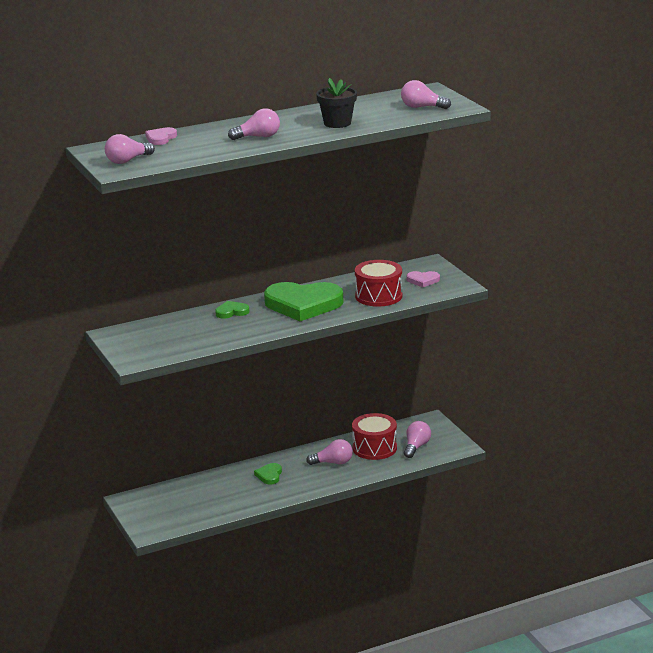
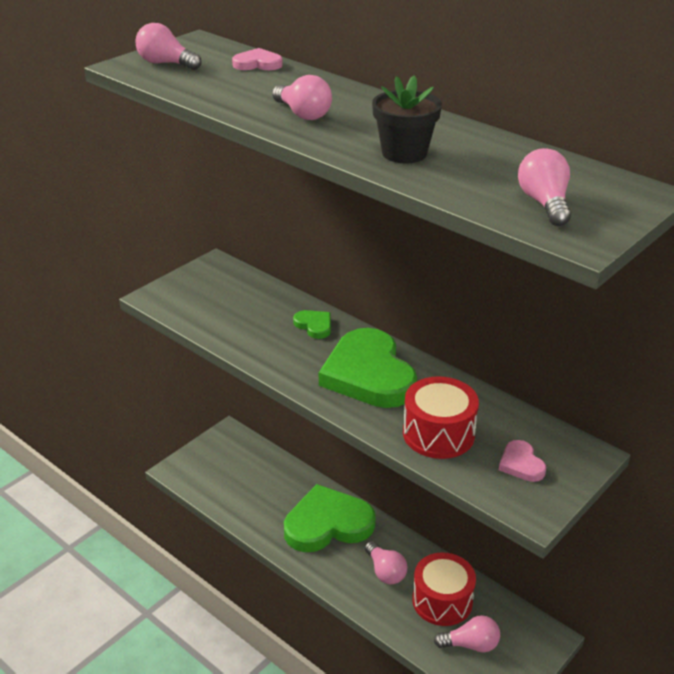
camera: 65 degrees right, 10 degrees up
green heart [254,463,282,484] -> green heart [284,484,376,552], size x2.32

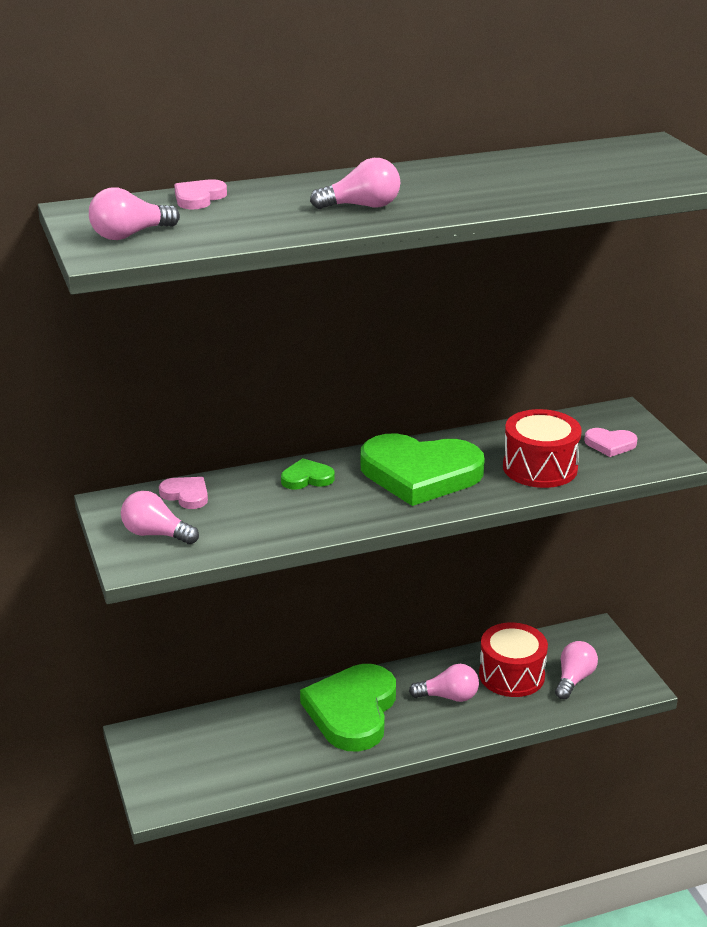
camera: 60 degrees left, 5 degrees down
black flower pot [372,75,442,163] -> none
pink light bulb [518,148,571,226] -> pink light bulb moved to [121,491,199,544]
none -> pink heart [159,477,208,509]

